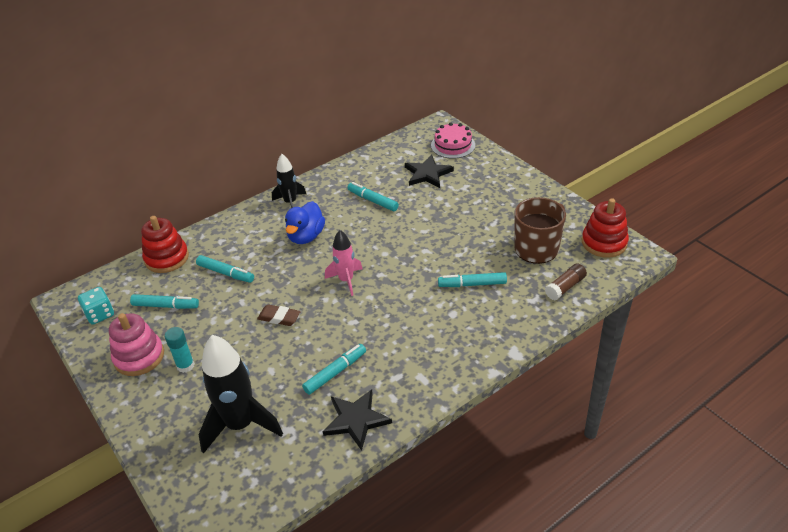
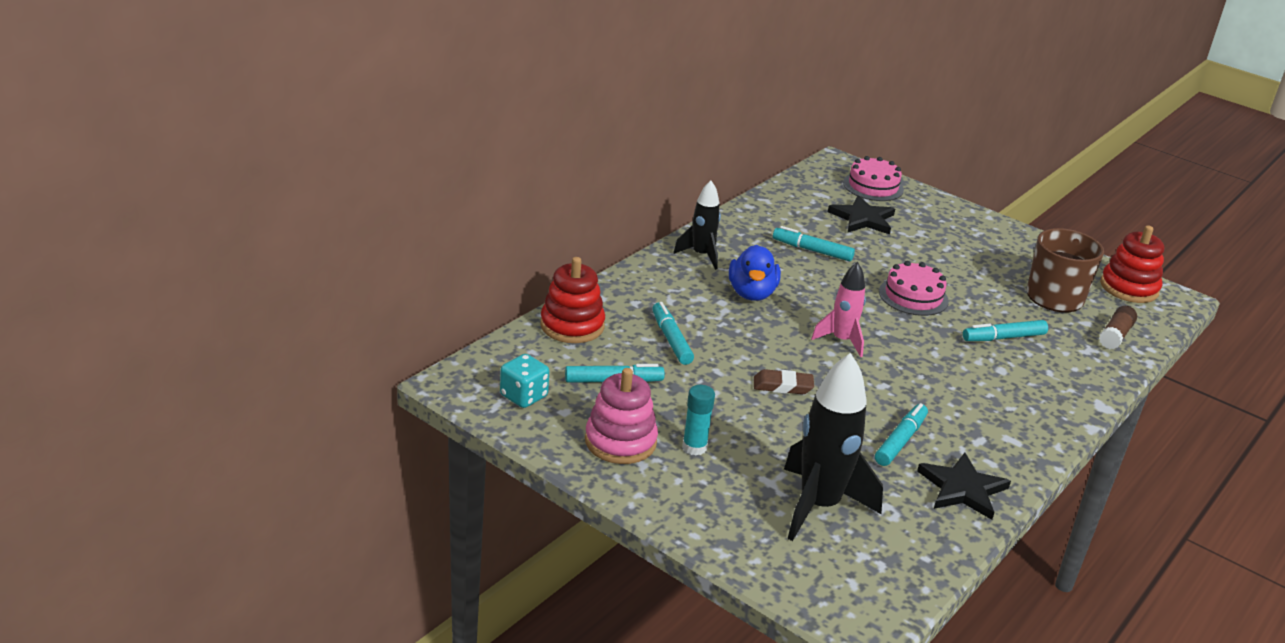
camera: 20 degrees left, 10 degrees down
turquoise marker [196,255,254,283] -> turquoise marker turned 120 degrees counterclockwise [652,302,694,365]
none -> pink cake [879,261,949,316]

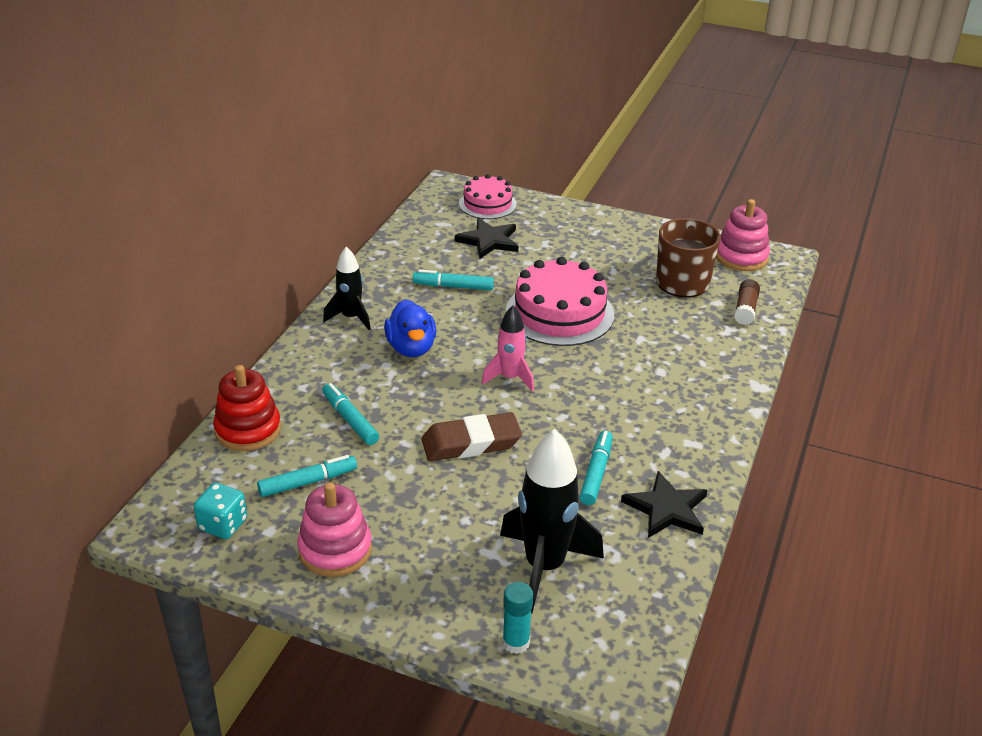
camera: 15 degrees left, 5 degrees up
turquoise glue stick [682,385,715,455] -> turquoise glue stick moved to [502,582,533,654]
brown eraser [754,369,814,394] -> brown eraser [421,412,522,461], size x1.65
pink cake [879,261,949,316] -> pink cake [506,257,614,346], size x1.63
turquoise marker [963,320,1048,341] -> none
red stacking toy [1100,225,1164,303] -> pink stacking toy [716,199,770,271]

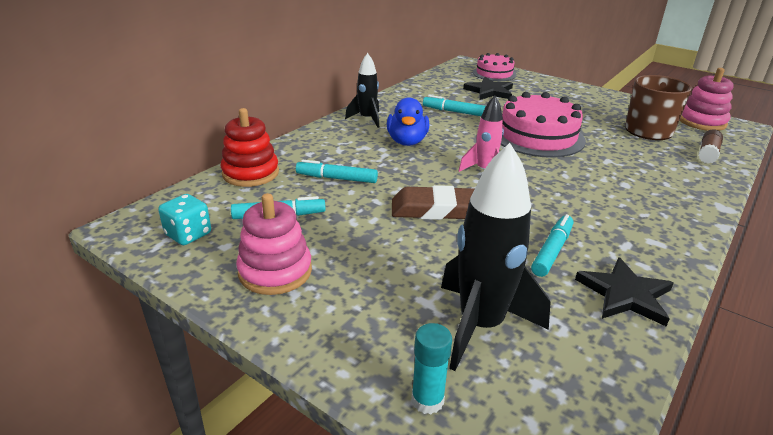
camera: 15 degrees right, 5 degrees down
turquoise marker [322,383,379,445] -> turquoise marker turned 60 degrees counterclockwise [296,160,378,183]

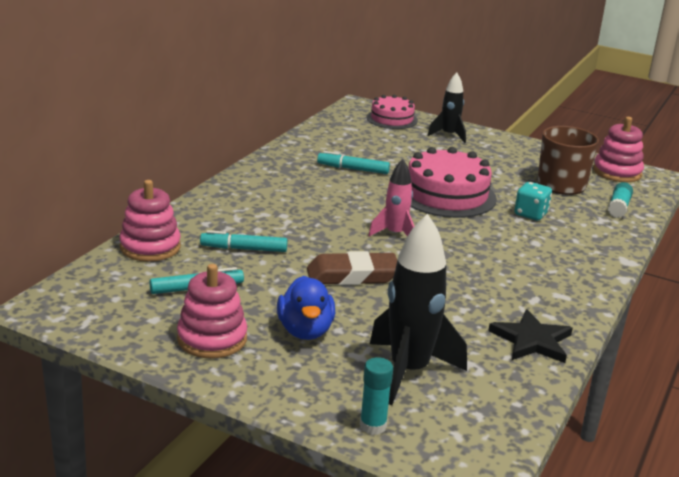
camera: 10 degrees left, 5 degrees down
turquoise dice [158,194,211,245] -> turquoise dice moved to [514,182,552,220]
red stacking toy [221,108,279,187] -> pink stacking toy [119,180,181,262]
black rocket [345,53,379,128] -> black rocket moved to [428,73,466,143]
blue duck [387,97,429,146] -> blue duck moved to [277,276,335,340]
black star [463,77,513,100] -> none
turquoise marker [531,214,573,277] -> none
brown glue stick [699,129,723,164] -> turquoise glue stick [608,182,633,218]

